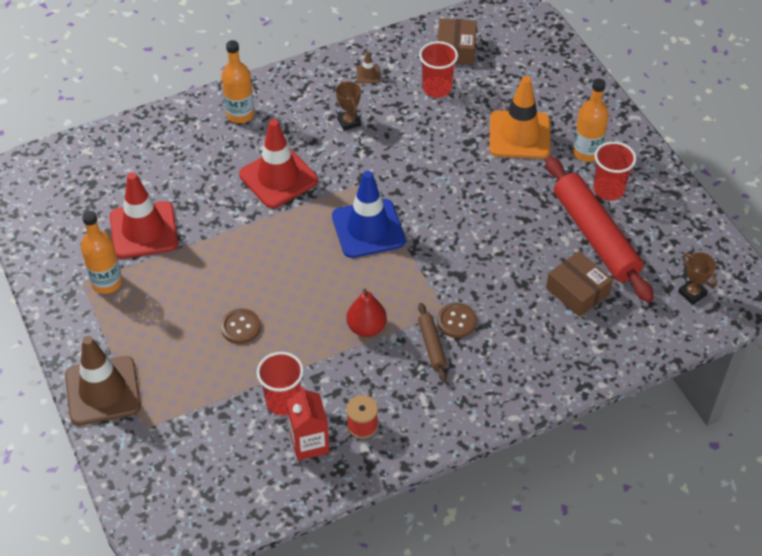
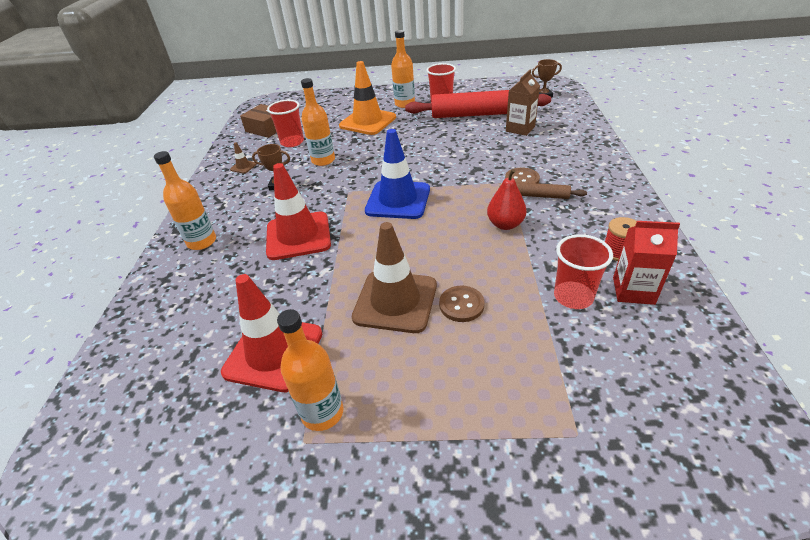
camera: 60 degrees left, 10 degrees down
brown traffic cone [65,336,141,425] -> brown traffic cone moved to [352,222,437,333]
brown box [546,251,613,317] -> brown carton [506,69,540,136]
none -> orange bottle [301,78,335,166]

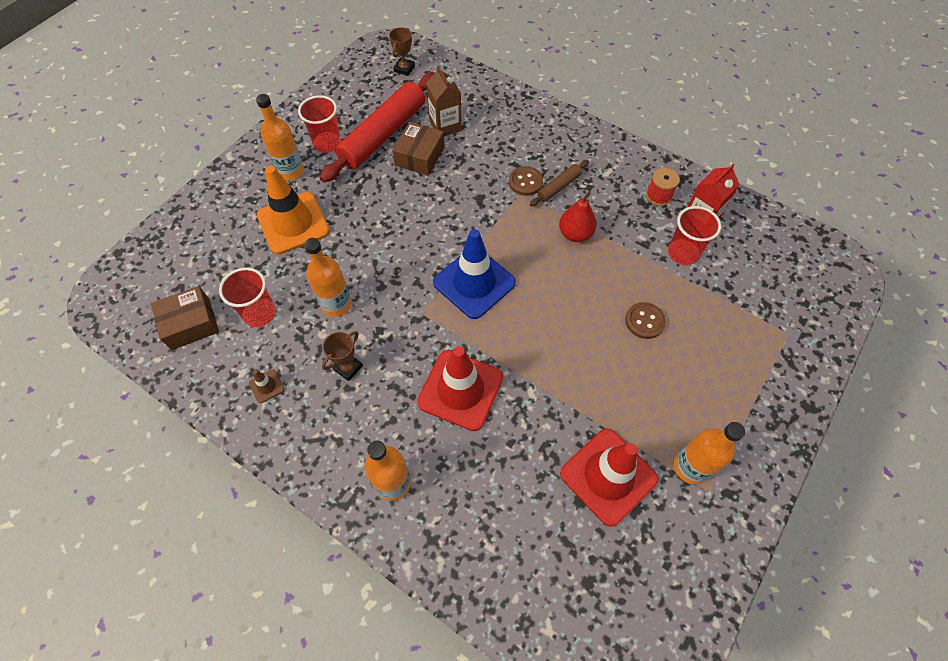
camera: 60 degrees left, 20 degrees up
brown traffic cone [352,222,437,333] -> none
none -> brown box [392,122,444,176]

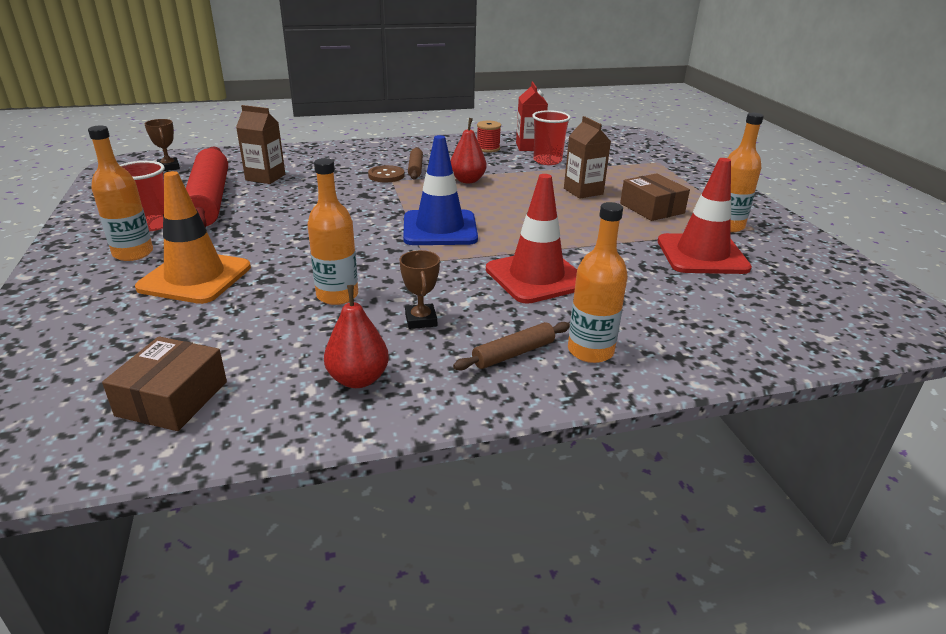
camera: 50 degrees left, 30 degrees down
red cup [219,267,276,327] -> none
brown traffic cone [249,369,284,403] -> red pear [324,285,389,388]
brown box [392,122,444,176] -> brown box moved to [620,174,690,221]
brown button [625,302,666,339] -> brown carton [564,116,611,199]
none -> brown rolling pin [453,322,570,371]

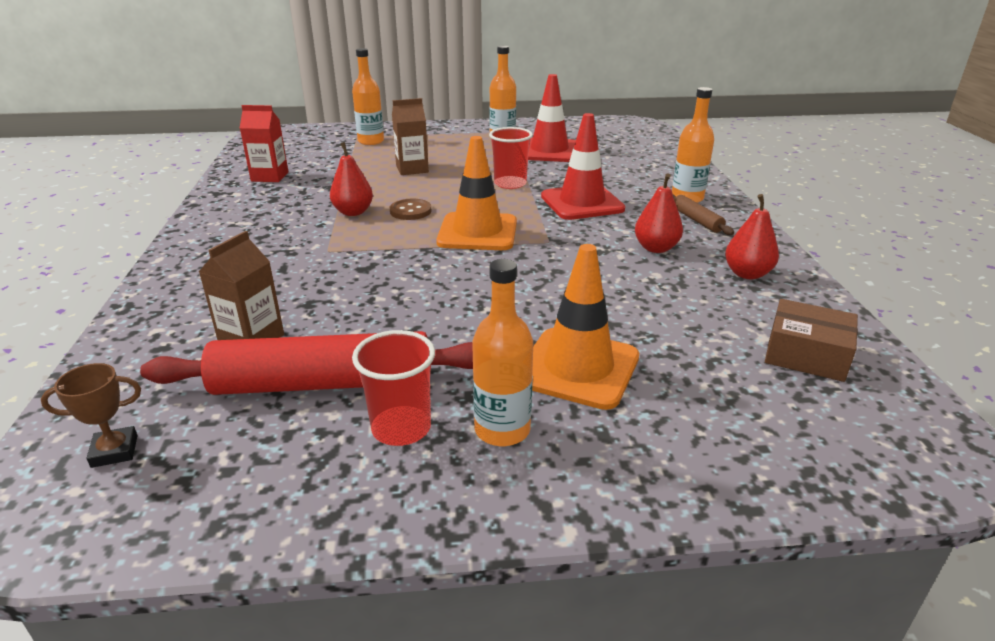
camera: 80 degrees left, 0 degrees up
orange bottle [307,158,358,305] -> orange bottle moved to [352,48,384,145]
brown button [368,165,405,182] -> brown button moved to [390,199,431,220]
brown trophy [400,250,440,329] -> red pear [635,173,683,253]
blue traffic cone [403,135,478,245] -> orange traffic cone [436,136,517,250]
brown rolling pin [408,147,423,179] -> none
red spool [477,121,501,153] -> none
red cup [532,110,571,165] -> red cup moved to [489,127,533,189]
brown box [620,174,690,221] -> none

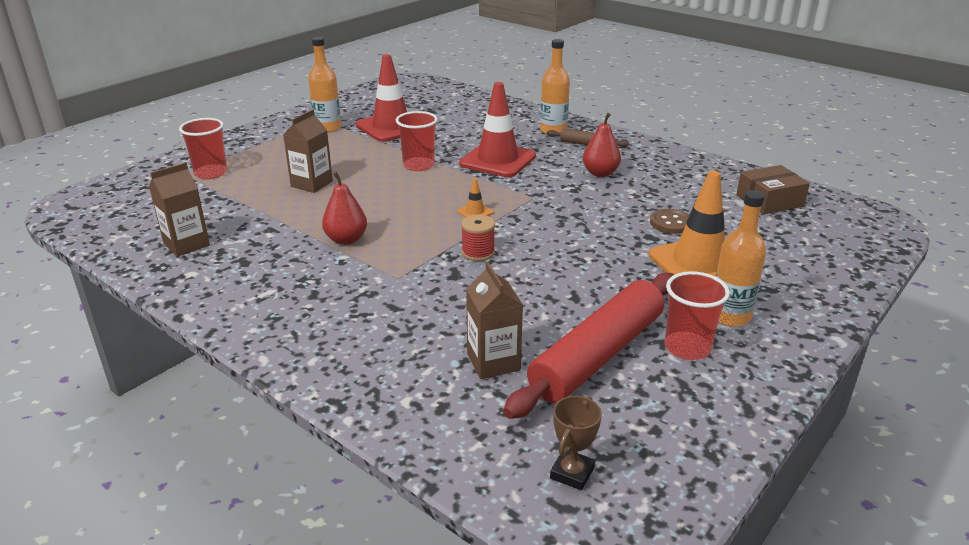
camera: 45 degrees left, 0 degrees up
red carton [240,105,288,182] -> brown carton [149,163,210,257]
orange bottle [352,48,384,145] -> red cup [179,118,227,179]
brown button [390,199,431,220] -> brown button moved to [650,209,689,234]
orange traffic cone [436,136,517,250] -> orange traffic cone [457,178,493,217], size x0.41
red pear [725,194,779,279] -> none
none -> red spool [461,215,495,261]

